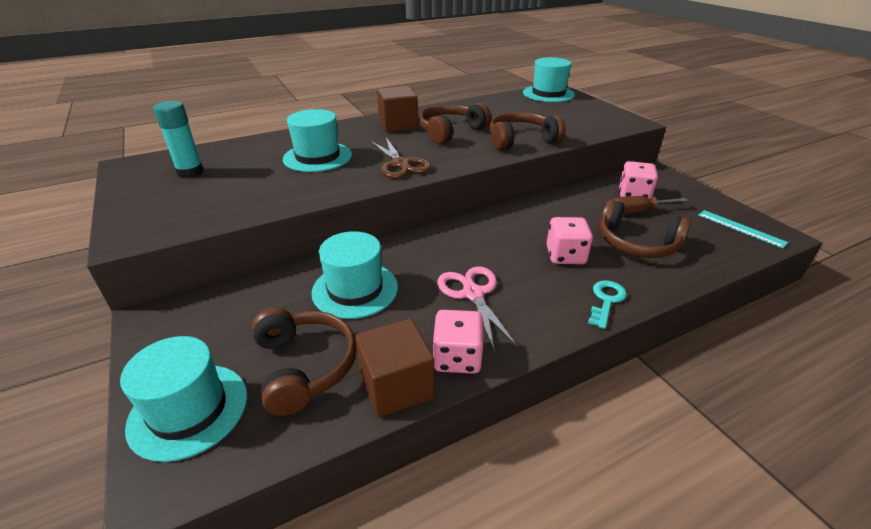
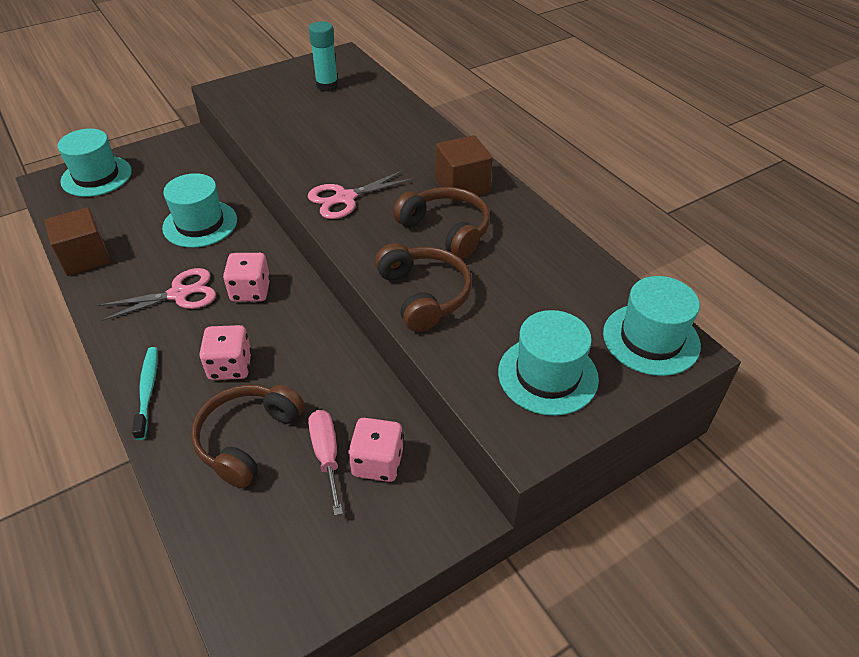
camera: 85 degrees right, 10 degrees up
brown headphones [251,307,356,416] -> none
turquoise hat [283,109,352,172] -> turquoise hat moved to [498,310,599,416]
brown scissors [370,138,431,179] -> pink scissors [308,170,414,219]
pink dice [433,310,484,374] -> pink dice moved to [223,253,270,302]
turquoise key [588,280,627,329] -> turquoise toothbrush [132,347,158,440]
brown screwdriver [613,196,688,214] -> pink screwdriver [308,410,343,515]
turquoise ruler [698,210,788,249] -> none

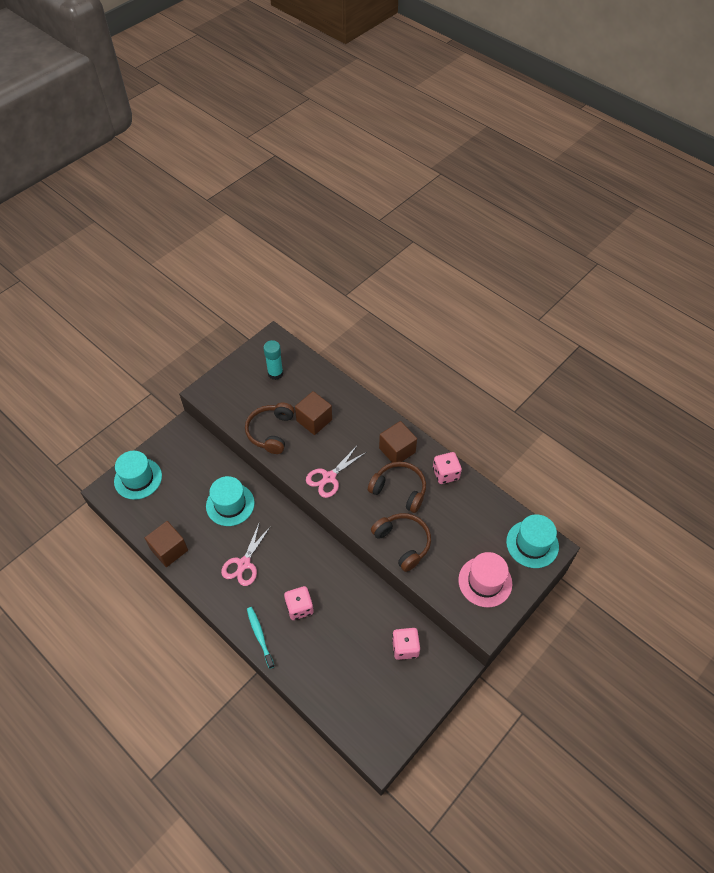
camera: 15 degrees left, 10 degrees up
pink scissors [98,268,216,321] -> pink scissors turned 150 degrees clockwise [221,524,271,586]
brown headphones [191,385,305,488] -> brown headphones moved to [245,402,295,454]
pink dice [223,253,270,302] -> pink dice moved to [433,452,462,484]
pink screwdriver [308,410,343,515] -> none
turquoise hat [498,310,599,416] -> pink hat [458,552,512,607]
none -> brown cube [295,391,332,435]

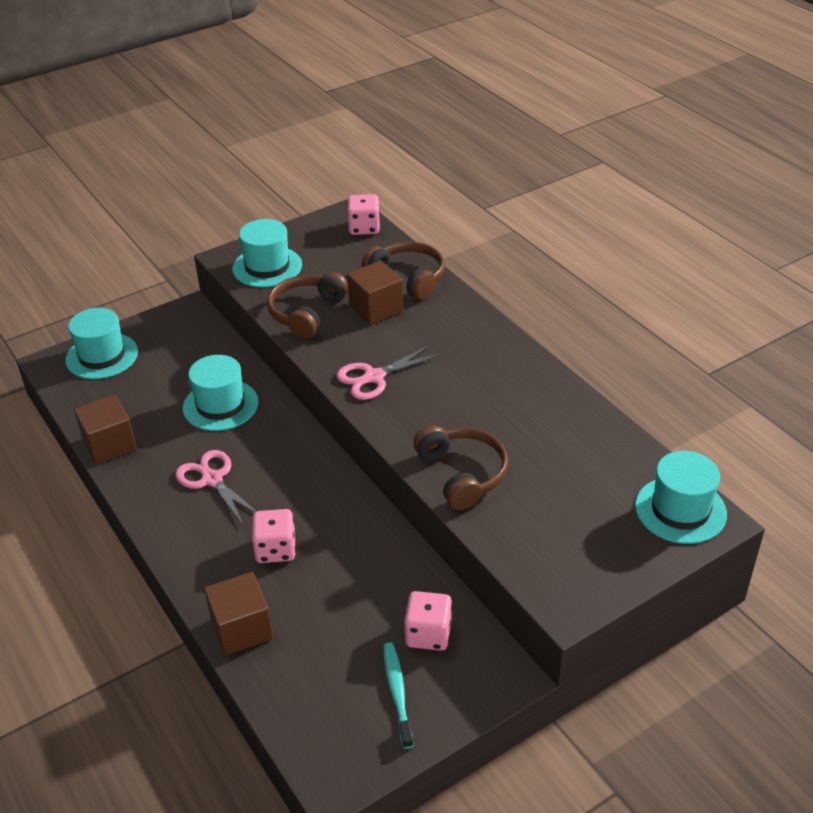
camera: 15 degrees right, 15 degrees down
pink scissors [221,524,271,586] -> pink scissors turned 105 degrees clockwise [175,450,257,526]
turquoise toothbrush [247,607,275,669] -> turquoise toothbrush moved to [383,642,414,749]
turquoise glue stick [263,340,284,380] -> none
brown headphones [368,462,426,513] -> brown headphones moved to [362,242,445,300]
brown cube [379,421,417,462] -> brown cube moved to [204,572,273,655]
pink dice [433,452,462,484] -> pink dice moved to [347,194,380,235]
pink hat [458,552,512,607] -> none
none -> turquoise hat [232,219,302,287]

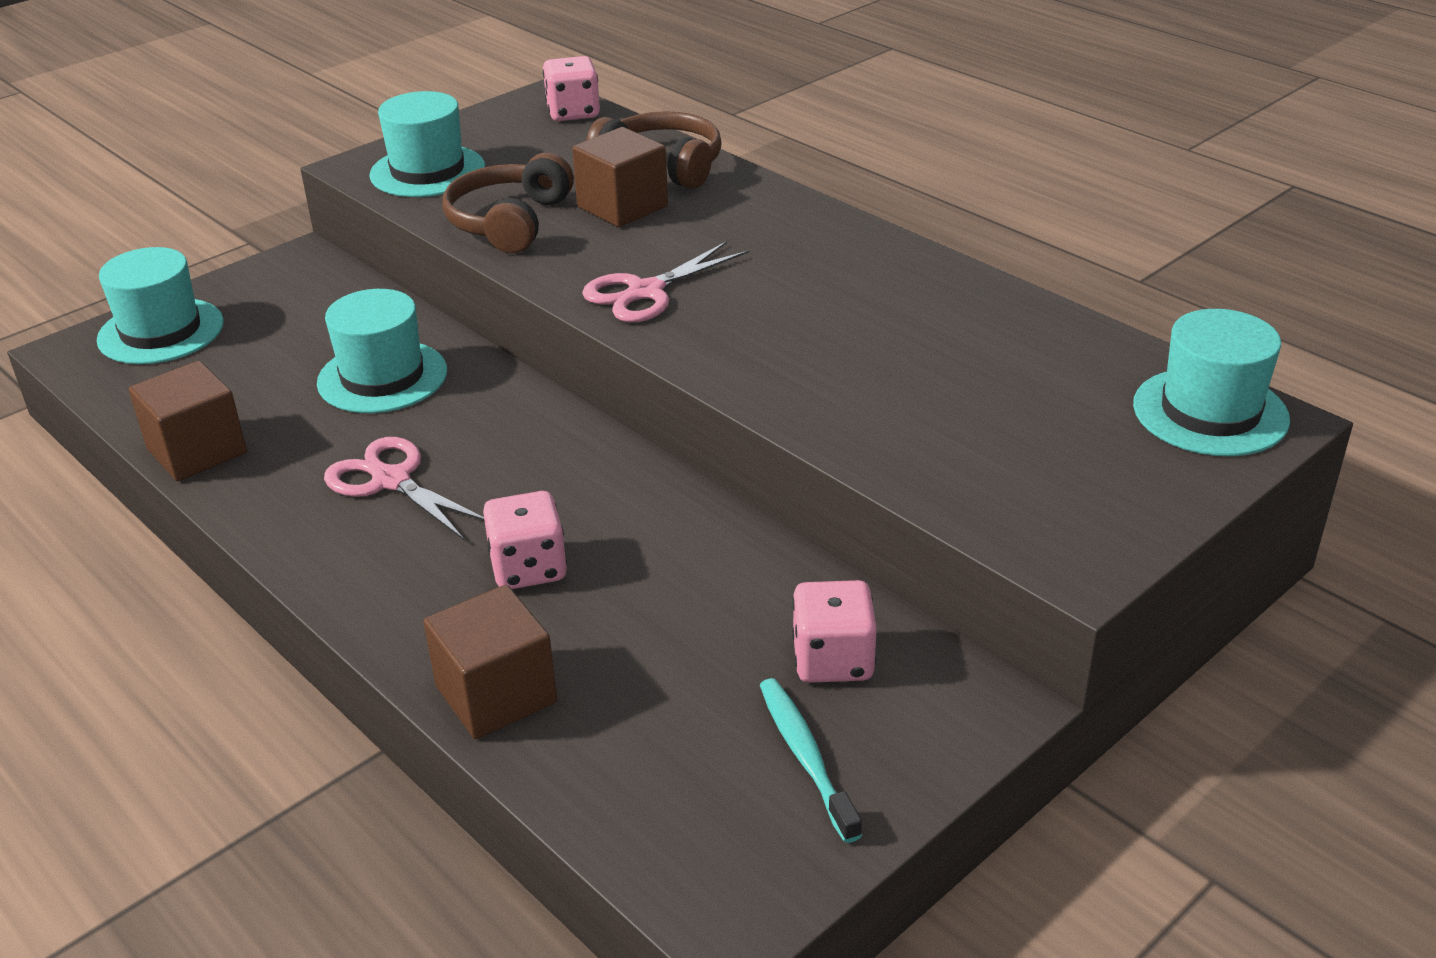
camera: 10 degrees left, 5 degrees down
brown headphones [414,425,509,510] -> none

